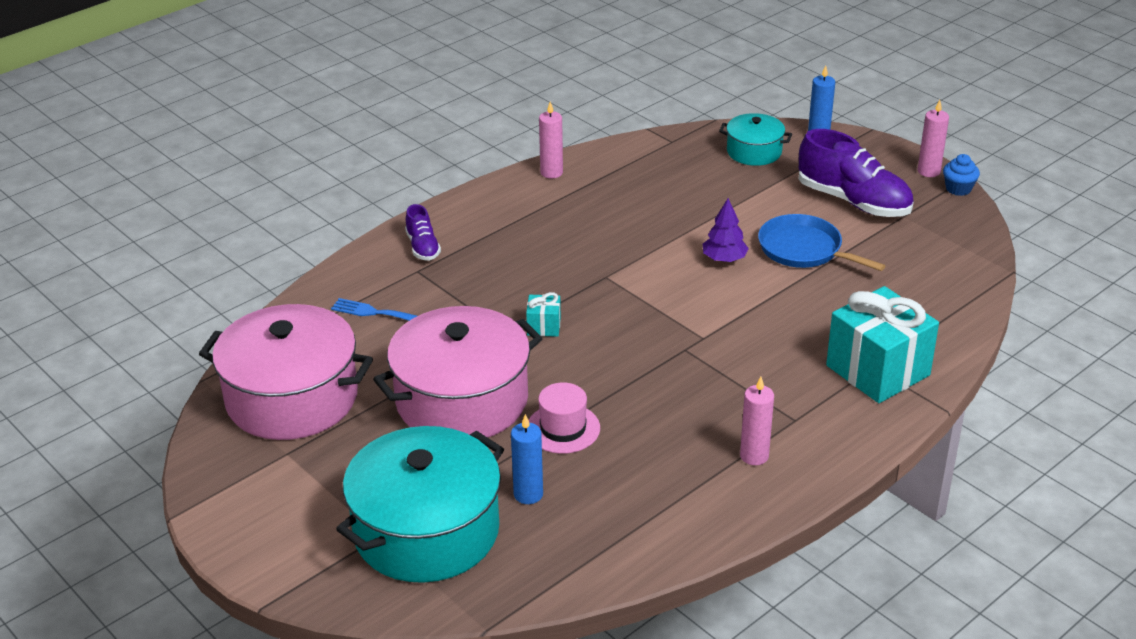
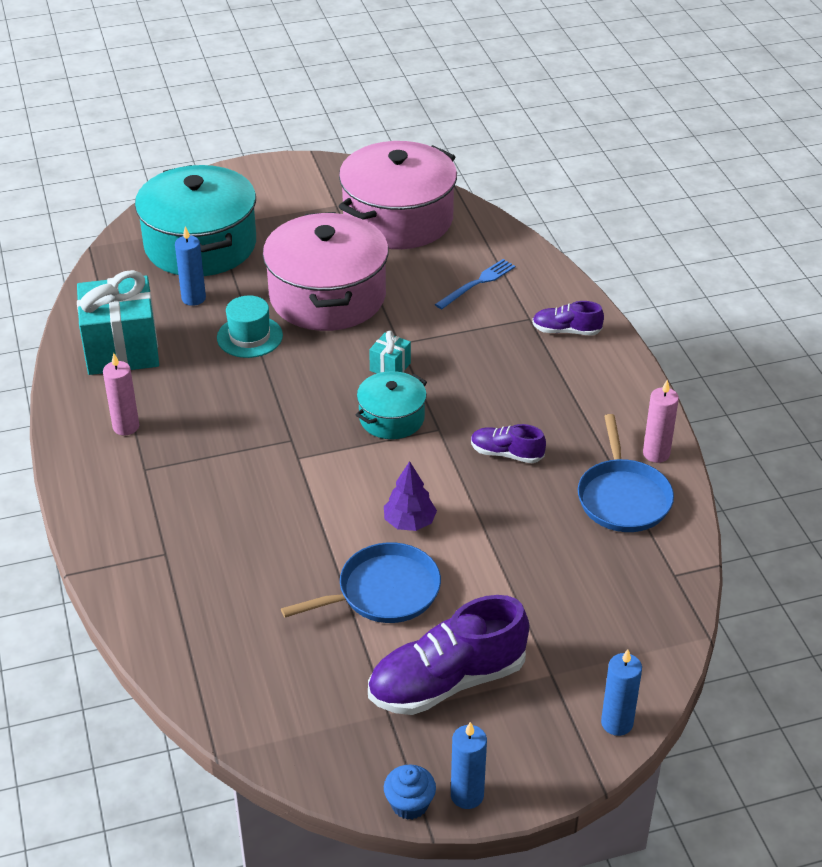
camera: 115 degrees right, 5 degrees up
pink hat [529,382,600,454] -> turquoise hat [217,295,283,358]
turquoise pot [719,113,792,166] -> turquoise pot moved to [356,371,427,439]
turquoise gift [826,286,939,403] -> turquoise gift moved to [77,270,159,375]
pink candle [918,100,949,177] -> blue candle [451,722,487,809]
none -> purple shoe [471,424,546,463]
none -> blue pan [578,414,674,532]

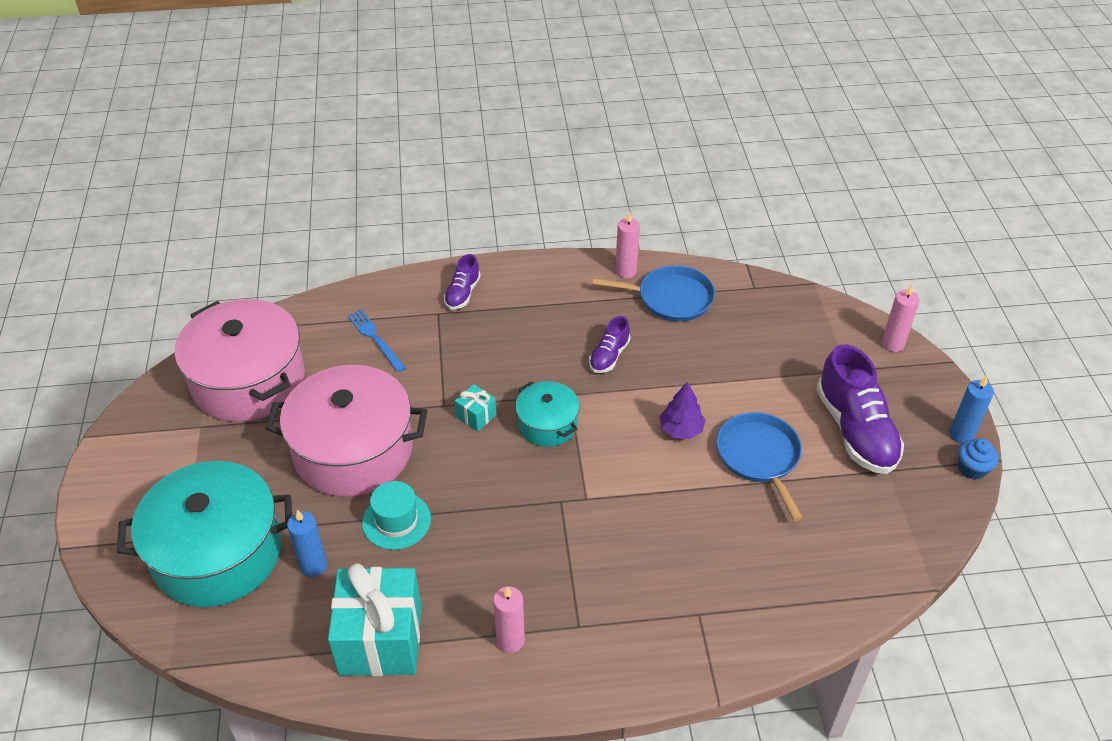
camera: 80 degrees left, 5 degrees up
blue candle [601,649,642,736] -> pink candle [882,285,920,352]

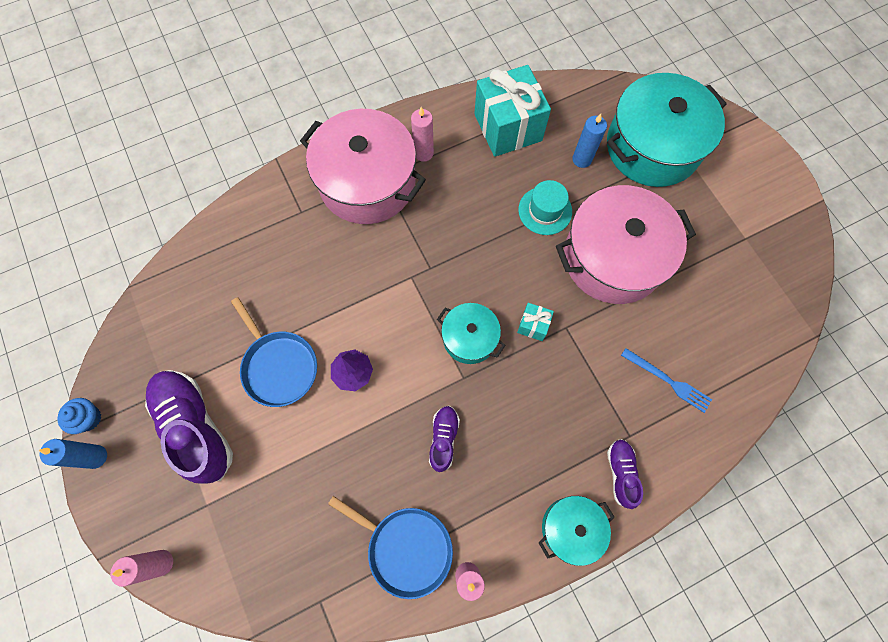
camera: 160 degrees right, 25 degrees up
pink pot [174,299,305,422] -> pink pot moved to [300,109,426,224]
blue pan [593,265,715,322] -> blue pan turned 135 degrees counterclockwise [328,496,453,599]
none -> turquoise pot [539,496,614,566]

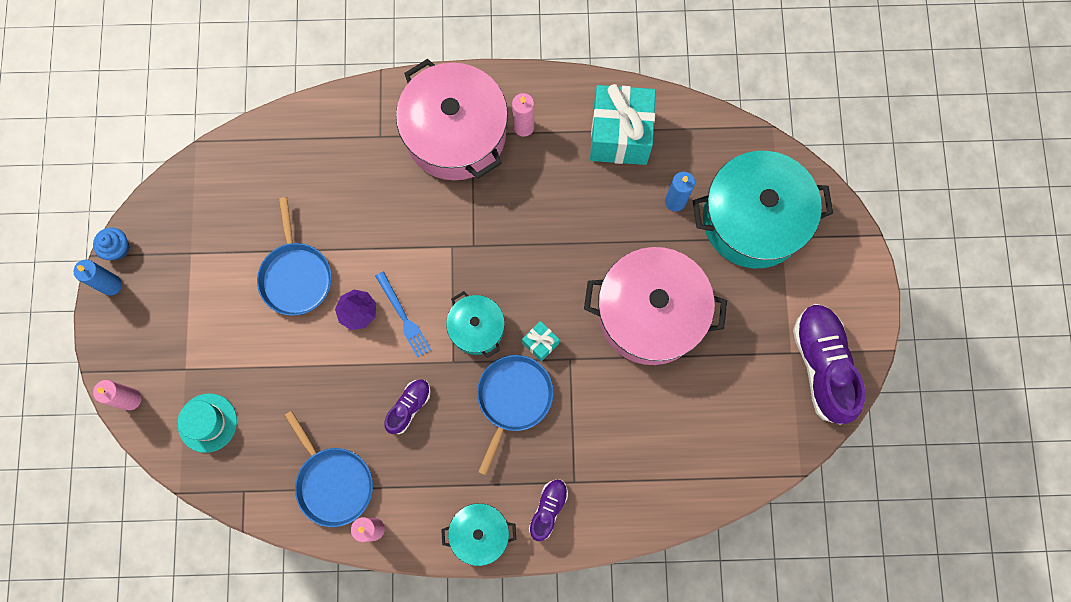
camera: 25 degrees right, 5 degrees up
purple shoe [145,370,233,484] -> purple shoe moved to [793,304,866,425]
turquoise hat [518,180,572,235] -> turquoise hat moved to [178,393,237,453]
blue fork [621,348,712,413] -> blue fork moved to [375,271,431,358]
none -> blue pan [477,355,554,476]

